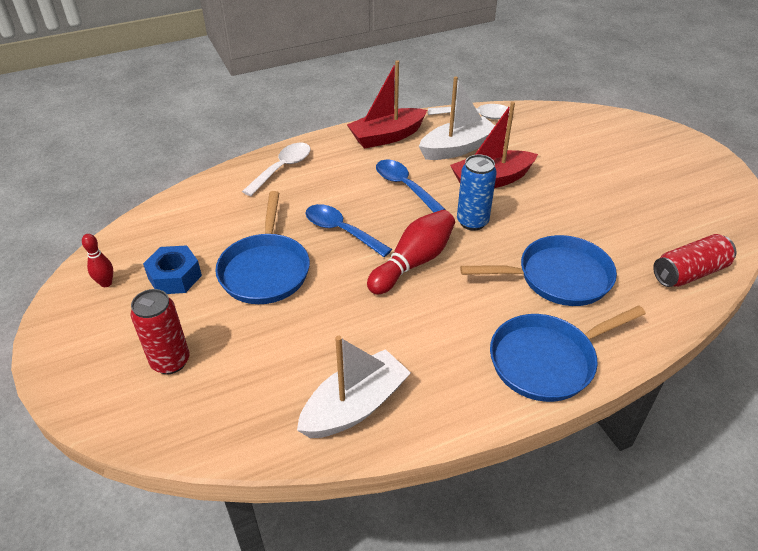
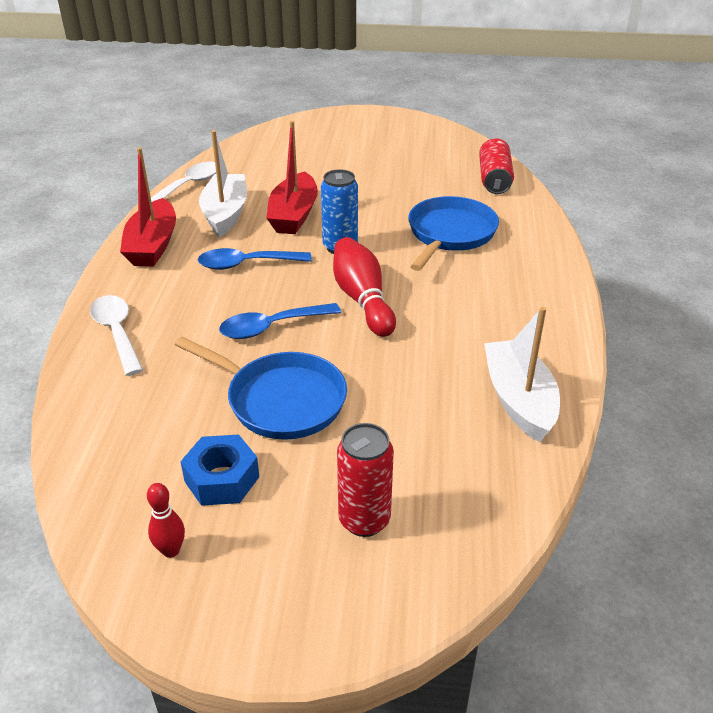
camera: 60 degrees left, 5 degrees down
blue pan [490,305,646,402] -> none

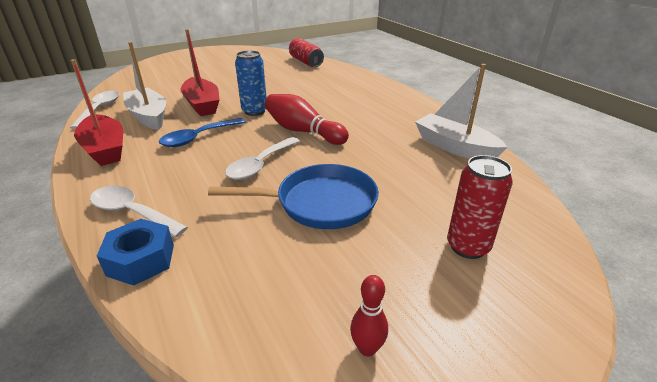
camera: 35 degrees left, 5 degrees down
blue nut [180,435,259,506] -> blue nut moved to [97,219,174,285]
blue spoon [219,303,341,339] -> white spoon [225,137,300,180]
blue pan [408,196,499,271] -> none

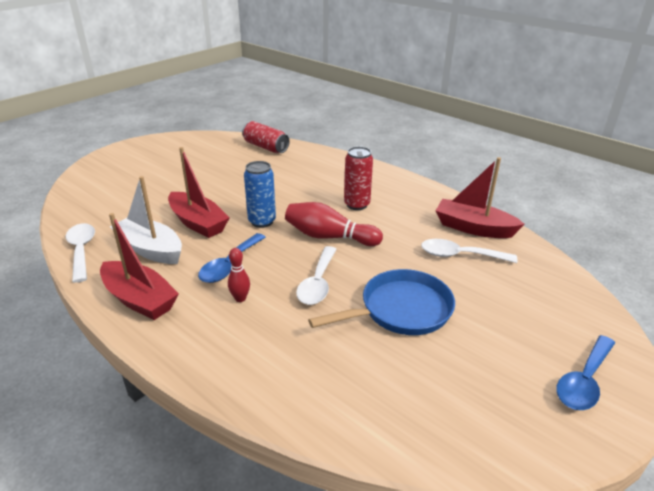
camera: 20 degrees left, 0 degrees up
white spoon [90,186,188,237] -> white spoon moved to [421,239,517,263]
blue nut [97,219,174,285] -> none
red bowling pin [350,275,388,356] -> red bowling pin moved to [228,248,250,302]
white boat [415,64,507,159] -> red boat [436,157,524,238]
red can [447,155,513,259] -> red can moved to [344,146,373,210]
none -> blue spoon [557,335,615,410]

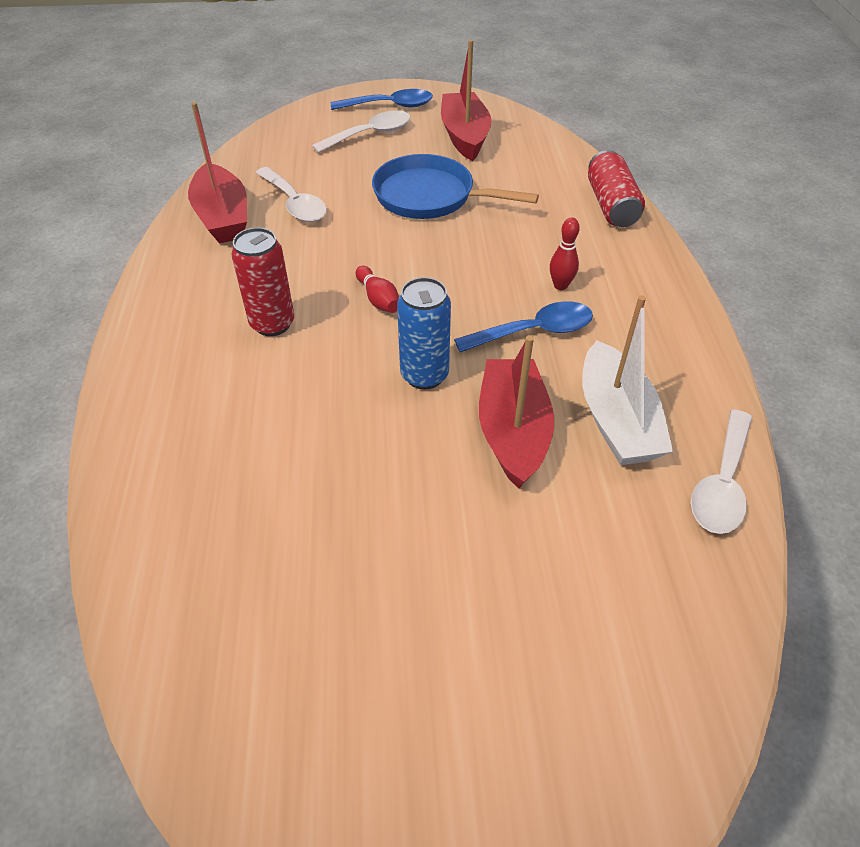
camera: 135 degrees left, 15 degrees up
red boat [100,213,179,320] -> red boat moved to [441,40,491,161]
red can [242,121,290,153] -> red can moved to [588,150,645,227]
red bowling pin [285,202,383,246] -> red bowling pin [356,266,399,313], size x0.53
white spoon [296,246,337,305] -> white spoon moved to [312,110,411,153]

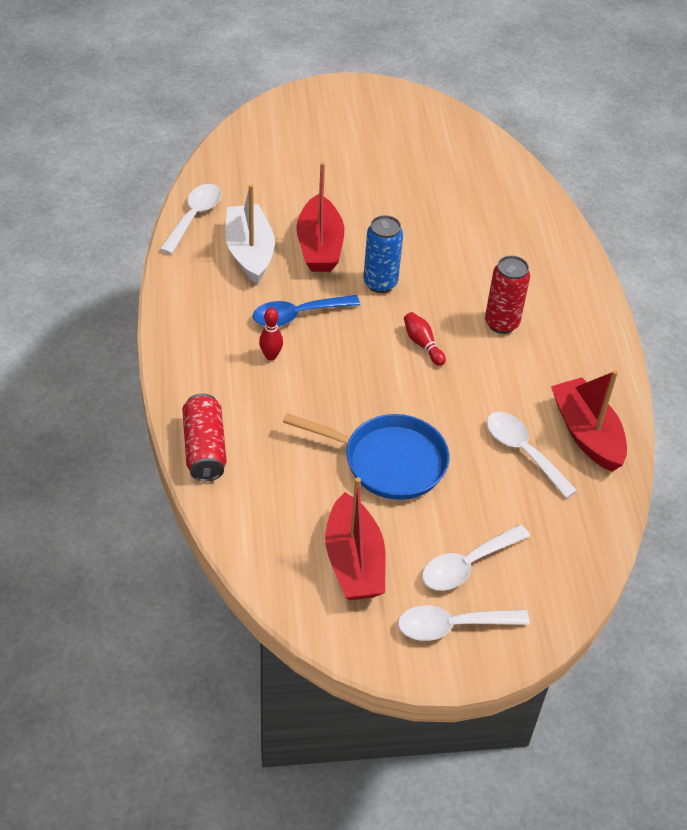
camera: 175 degrees right, 0 degrees up
blue spoon [331,89,433,110] -> white spoon [398,605,530,641]

